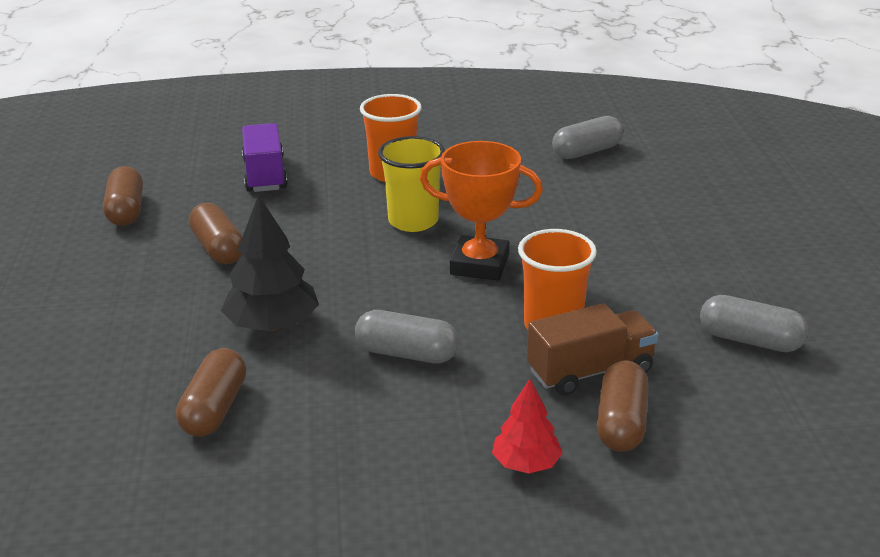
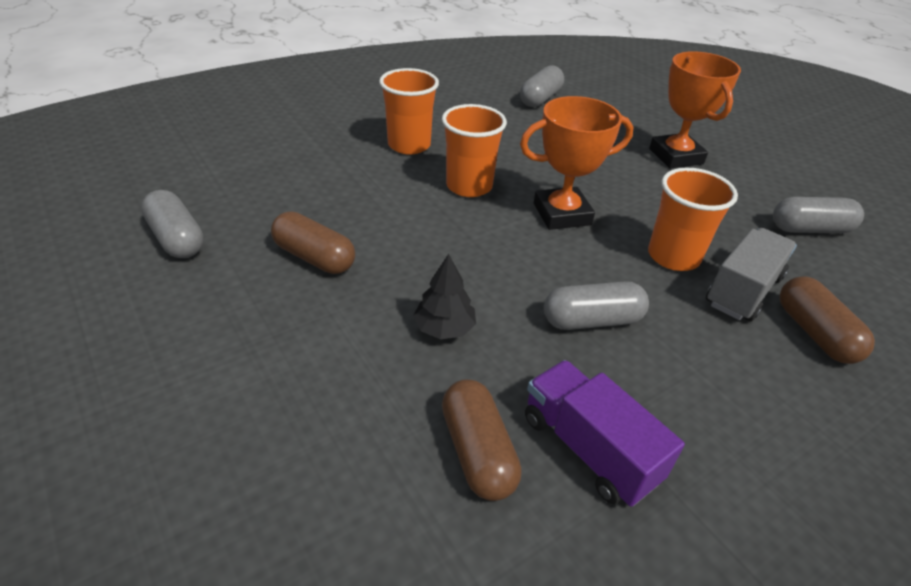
camera: 30 degrees left, 10 degrees up
brown capsule [103,166,143,226] -> grey capsule [141,190,204,258]
black tree [221,195,319,331] -> black tree [413,254,476,339], size x0.61
purple truck [242,123,287,192] -> purple truck moved to [525,360,685,507]
yellow cup [378,136,445,232] -> orange cup [442,104,507,197]
red tree [492,379,563,473] -> none
brown truck [527,303,658,396] -> grey truck [706,228,797,322]
none -> orange trophy [649,51,741,169]

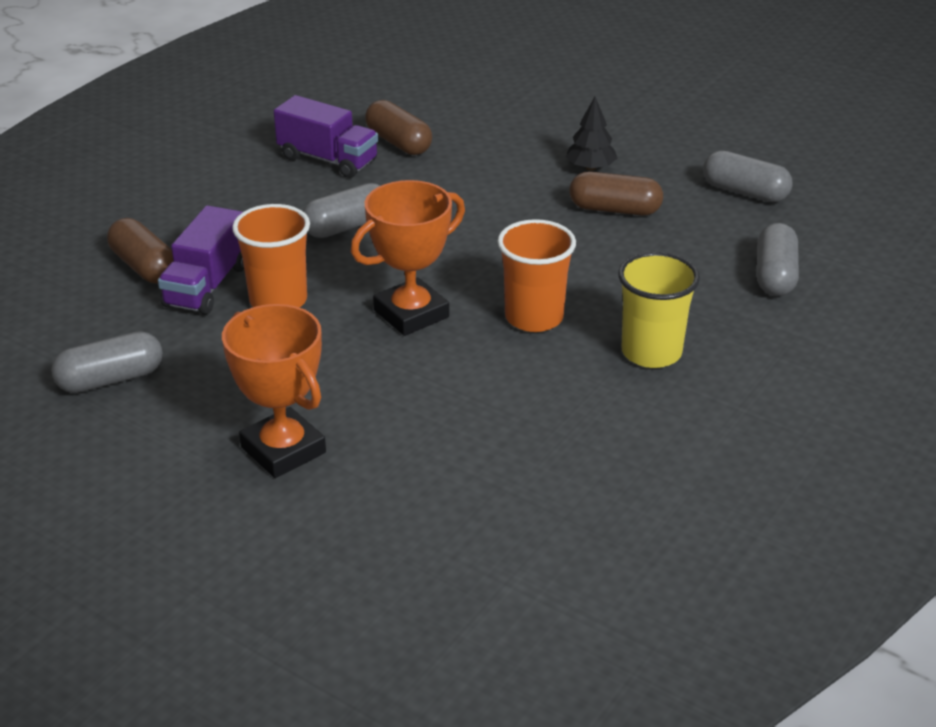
camera: 160 degrees right, 5 degrees down
orange cup [379,68,439,155] -> yellow cup [618,252,700,368]
black tree [413,254,476,339] -> black tree moved to [566,97,618,171]
grey capsule [520,65,564,107] -> grey capsule moved to [757,223,799,296]
grey truck [706,228,797,322] -> purple truck [158,205,244,315]

